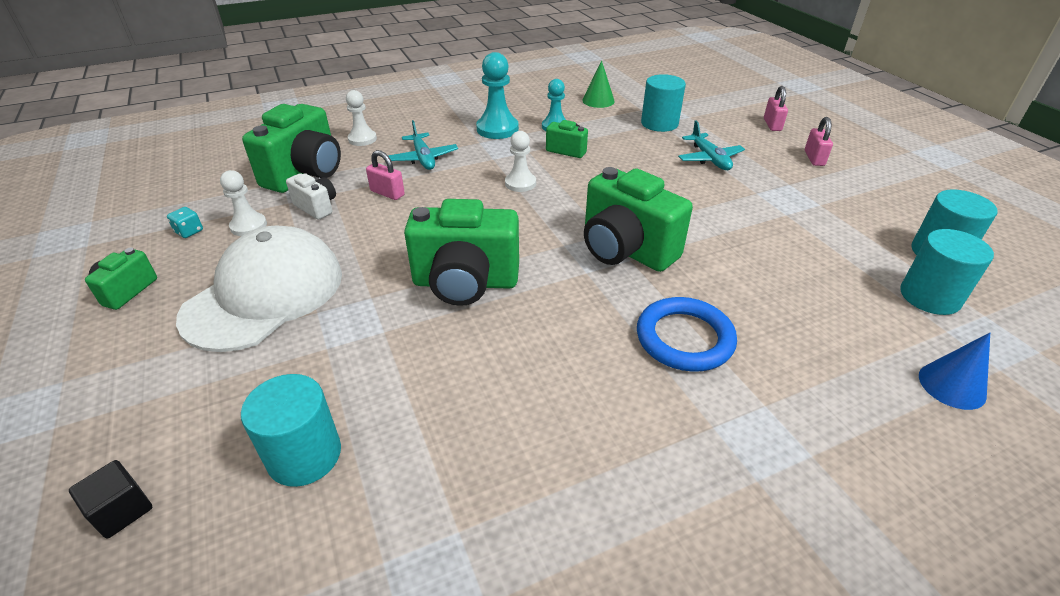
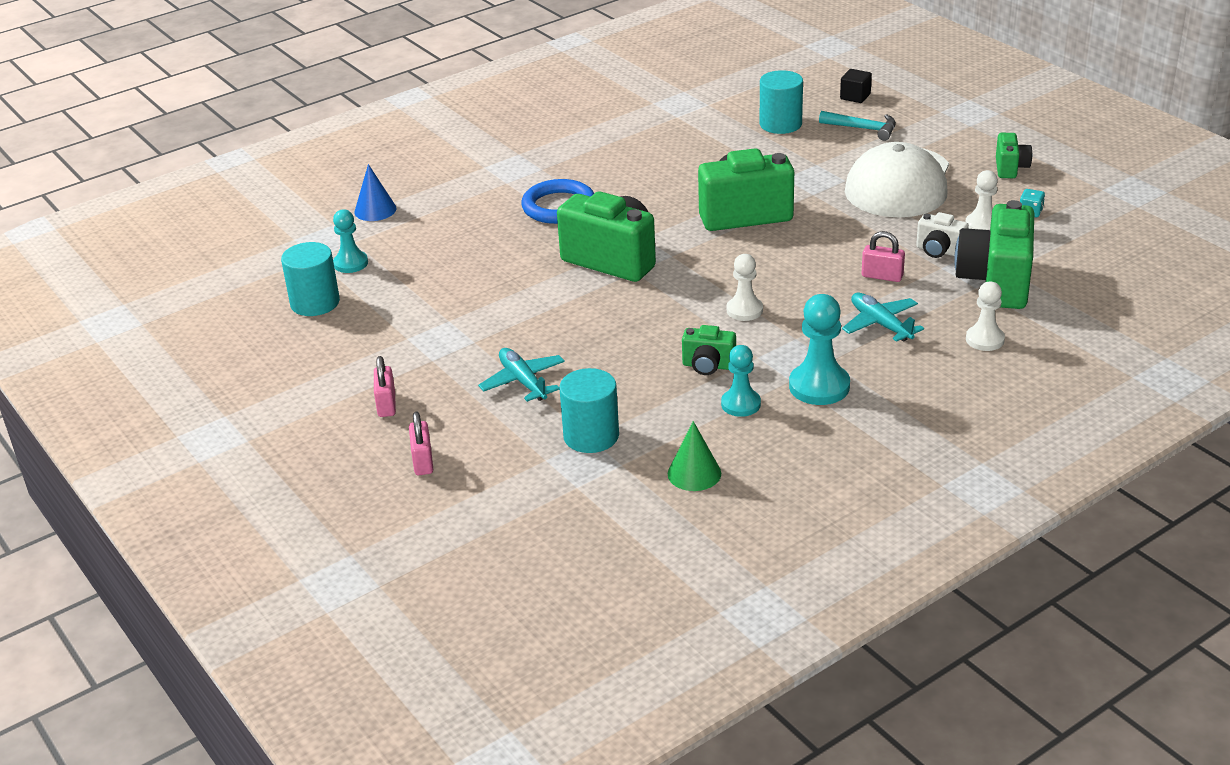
camera: 170 degrees right, 5 degrees down
turquoise cylinder [900,229,994,315] -> turquoise pawn [333,209,368,273]
none -> turquoise hammer [819,111,896,141]

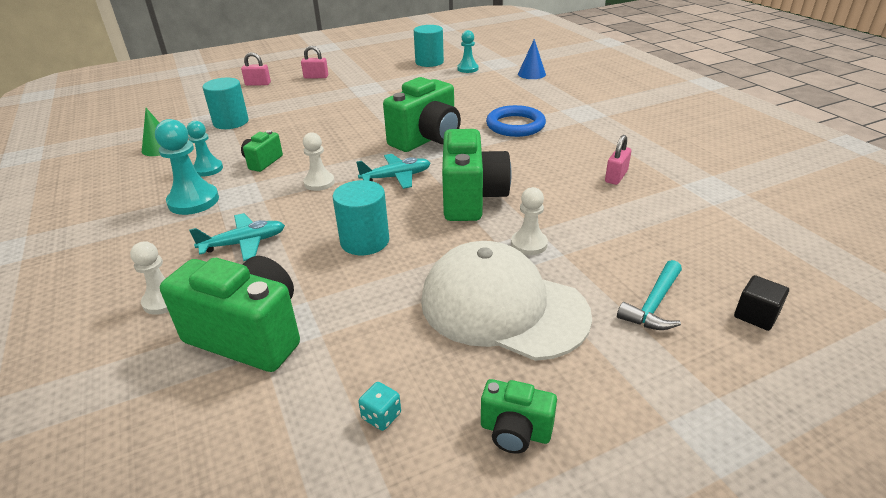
camera: 100 degrees right, 0 degrees up
turquoise plane [478,348,565,402] -> turquoise plane moved to [356,154,430,189]
turquoise cylinder [760,70,803,134] -> turquoise cylinder moved to [333,180,389,255]
pink padlock [862,231,905,282] -> pink padlock moved to [605,135,631,185]
white camera [916,212,969,258] -> none
white pawn [965,170,998,230] -> white pawn moved to [511,187,548,255]

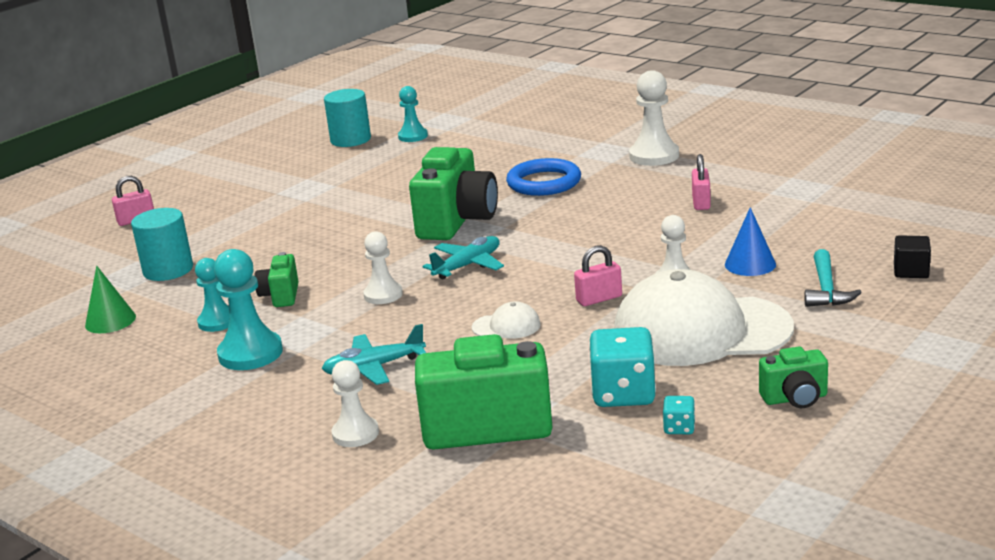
camera: 25 degrees left, 10 degrees down
turquoise plane [189,213,285,261] -> turquoise plane turned 150 degrees counterclockwise [322,324,426,385]
pink padlock [301,46,328,78] -> pink padlock moved to [574,245,622,306]
turquoise cylinder [333,180,389,255] -> white cap [472,301,541,339]
green camera [442,129,512,221] -> none
blue cone [518,39,546,79] -> blue cone moved to [725,207,776,276]
none -> turquoise dice [589,327,656,407]
none -> white pawn [629,70,679,166]

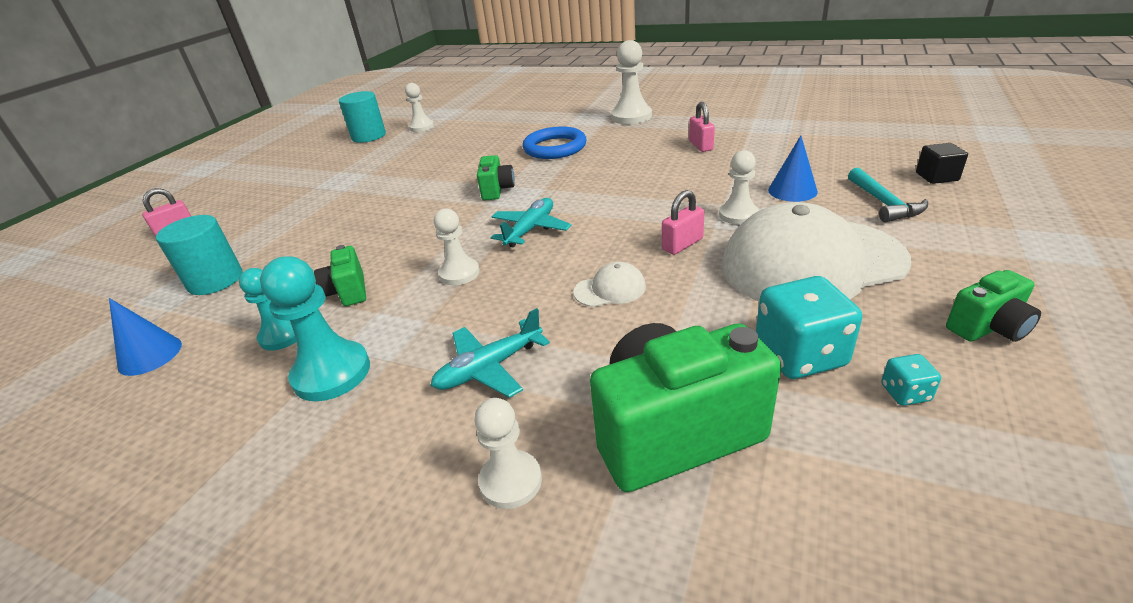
camera: 15 degrees left, 10 degrees up
green cone [85,266,136,333] -> blue cone [109,298,182,376]
turquoise pawn [398,86,428,142] -> white pawn [405,83,434,132]
green camera [409,147,498,240] -> green camera [477,155,515,200], size x0.50

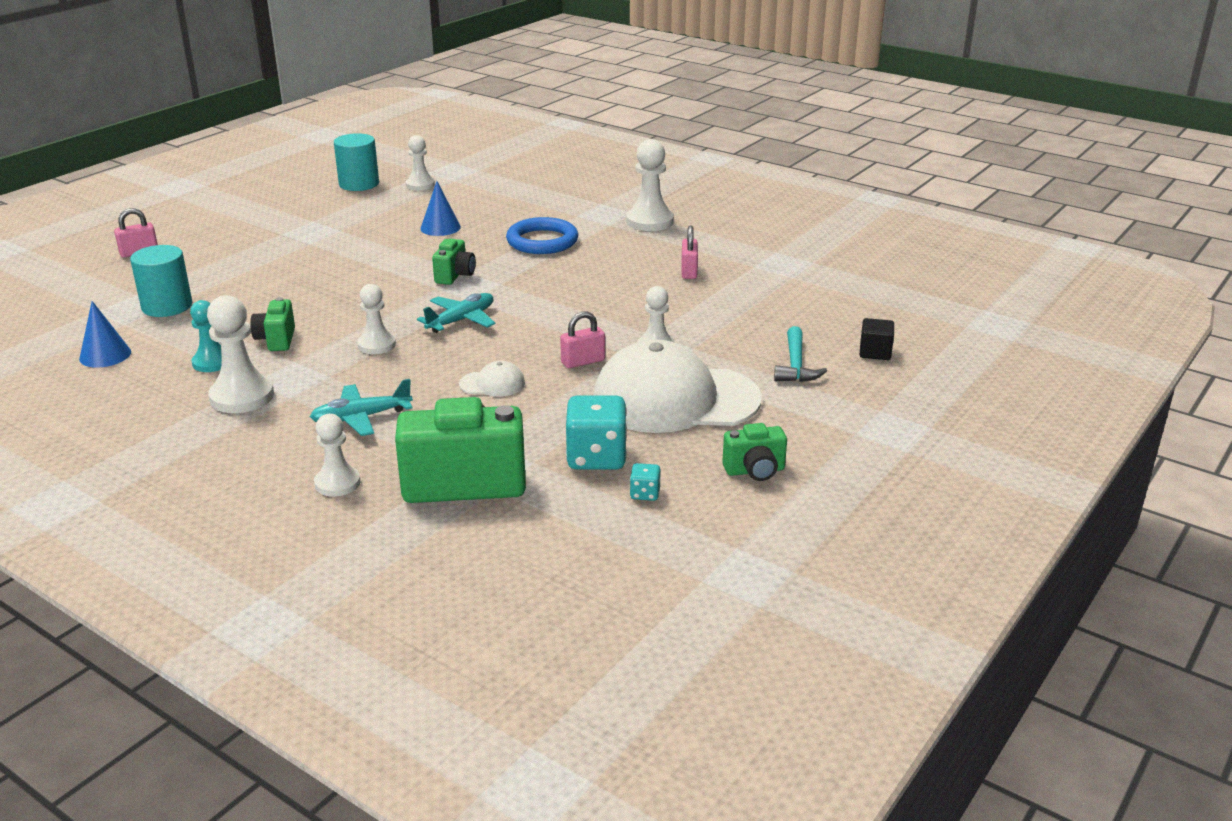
camera: 10 degrees right, 5 degrees down
turquoise pawn [260,256,370,401] -> white pawn [207,295,274,413]
blue cone [768,136,818,202] -> blue cone moved to [421,181,461,236]

